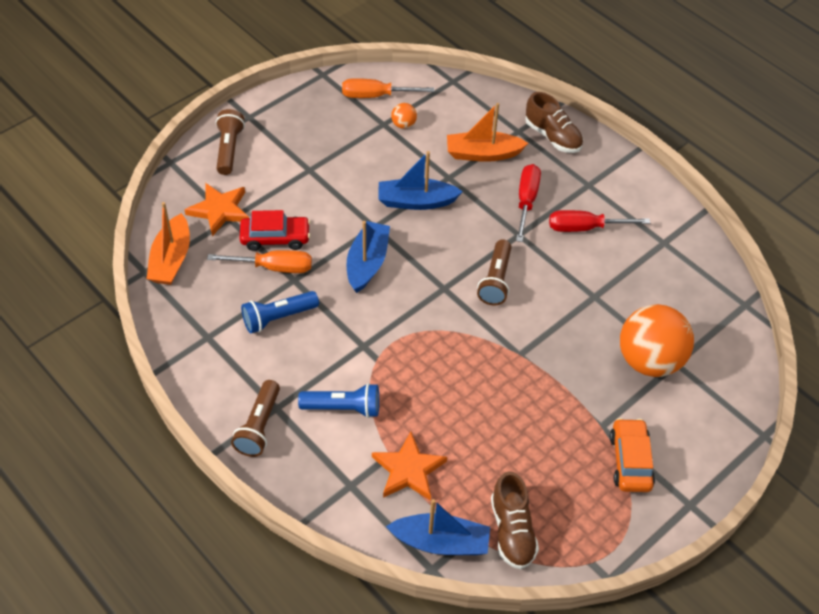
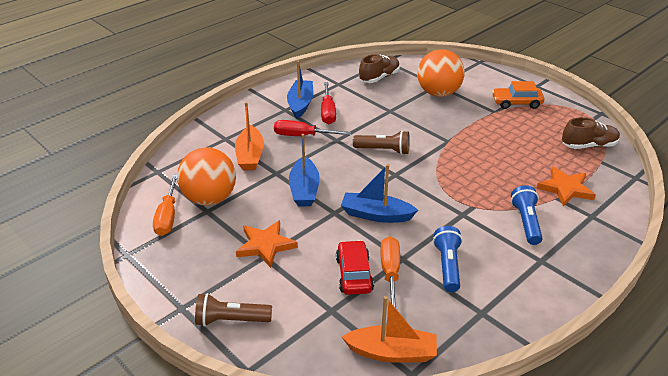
camera: 90 degrees left, 15 degrees down
orange star [184,183,249,236] -> orange star moved to [236,220,298,268]
brown flashlight [231,380,280,457] -> none
blue flashlight [241,291,319,333] -> blue flashlight turned 150 degrees counterclockwise [433,226,463,292]
blue boat [386,499,490,555] -> blue boat moved to [287,61,313,119]
orange ball [391,103,417,129] -> orange ball [177,147,236,206], size x2.40
brown shoe [525,92,583,153] -> brown shoe moved to [359,54,400,83]

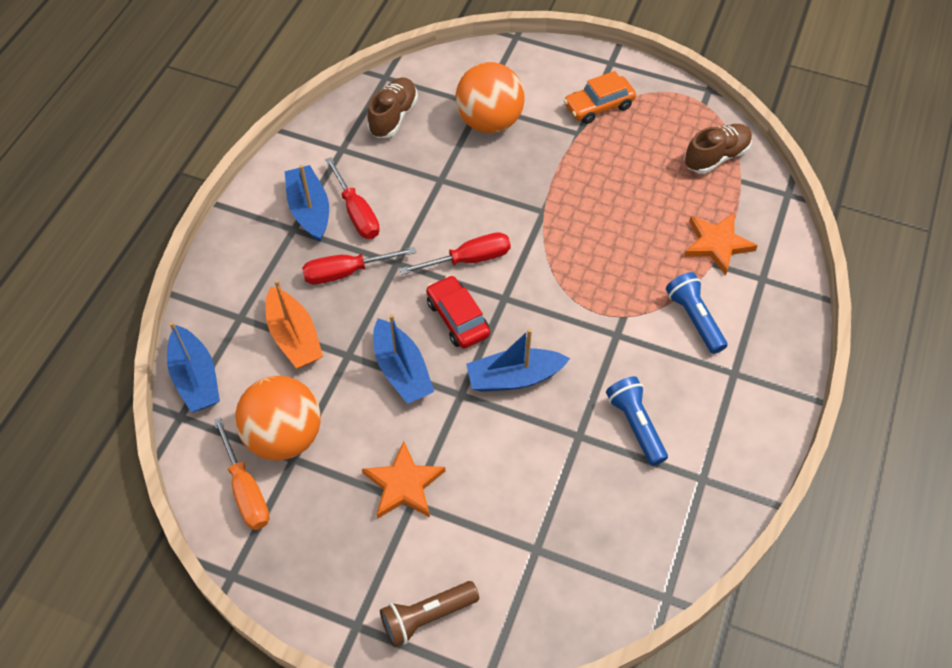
camera: 25 degrees left, 20 degrees up
red car [336,240,374,295] -> red car moved to [426,275,490,349]
orange boat [342,296,437,363] -> none
brown flashlight [353,130,410,155] -> red screwdriver [400,232,511,275]
orange screwdriver [380,236,400,309] -> none
none -> blue boat [167,322,220,412]

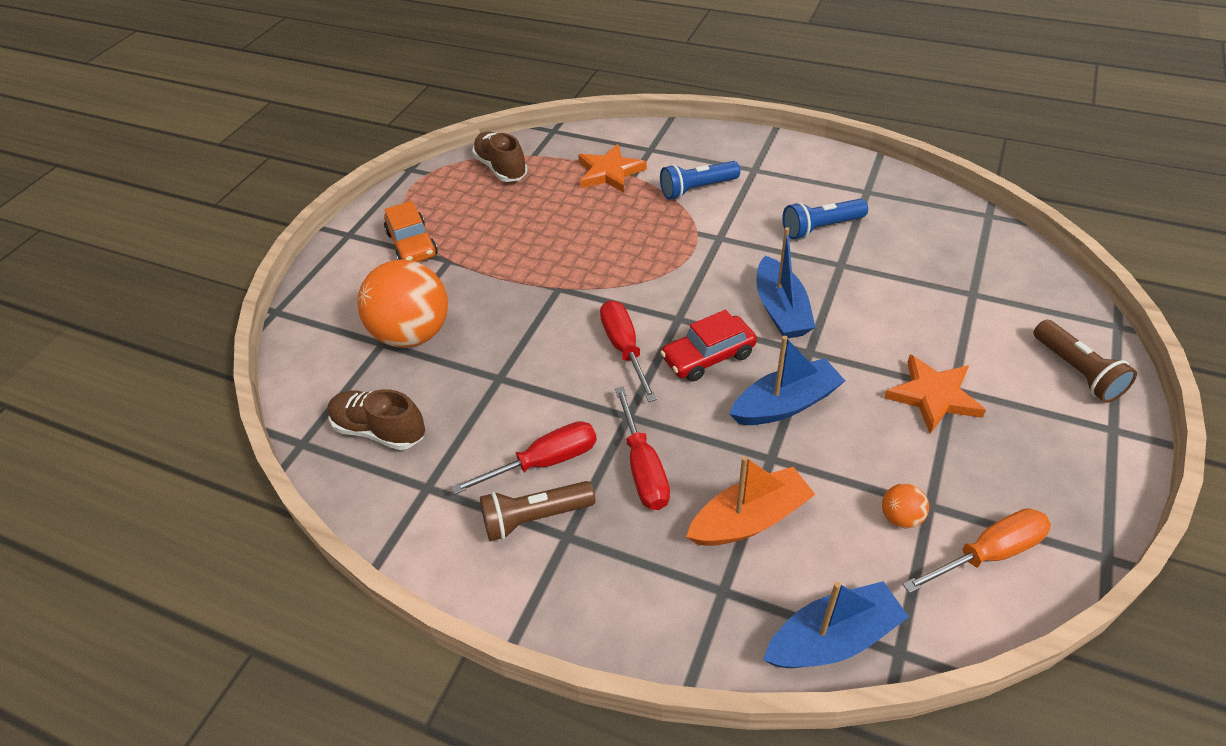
camera: 85 degrees left, 10 degrees down
orange ball [235,376,321,461] -> orange ball [882,483,929,529], size x0.42
blue boat [285,165,329,242] -> brown flashlight [480,481,595,541]

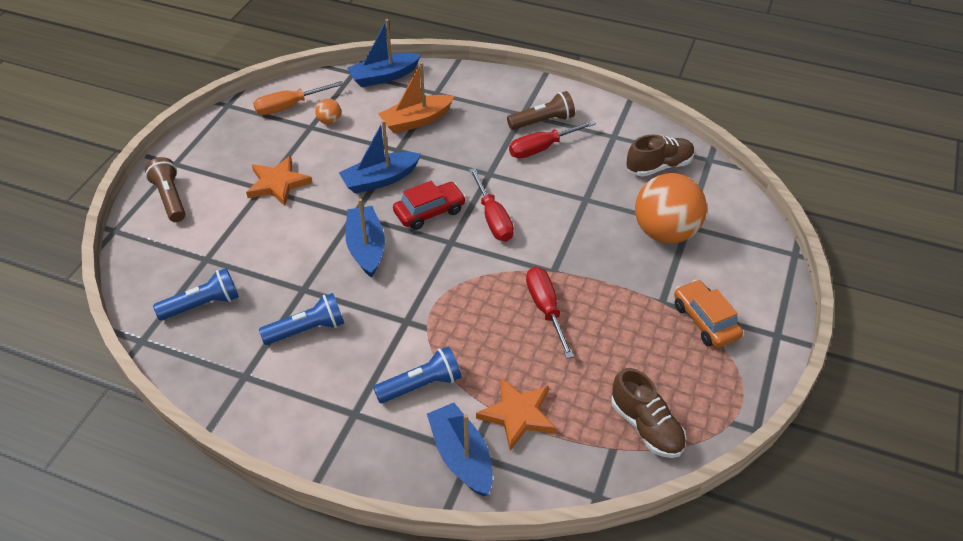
camera: 175 degrees right, 0 degrees up
brown shoe [328,389,425,450] -> brown shoe turned 45 degrees counterclockwise [626,135,695,177]
red screwdriver [615,387,670,510] -> red screwdriver moved to [526,267,574,359]
none -> blue flashlight [153,268,239,320]
none -> blue boat [427,403,493,496]

